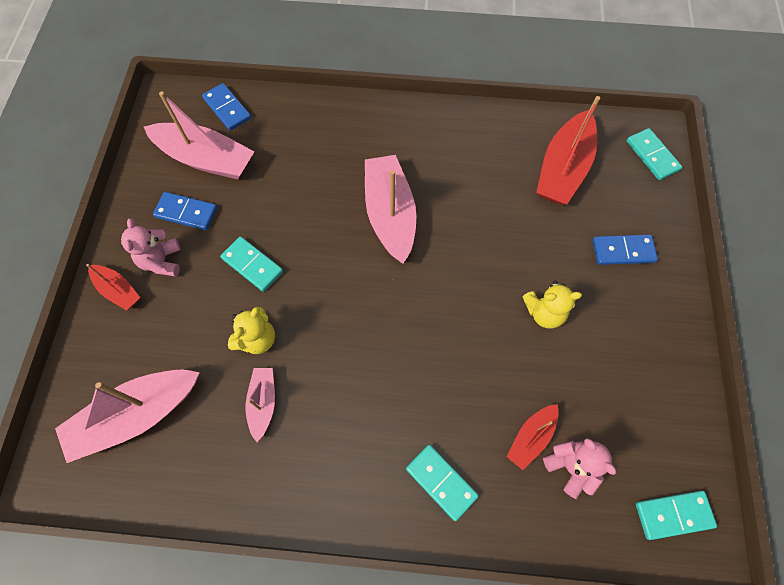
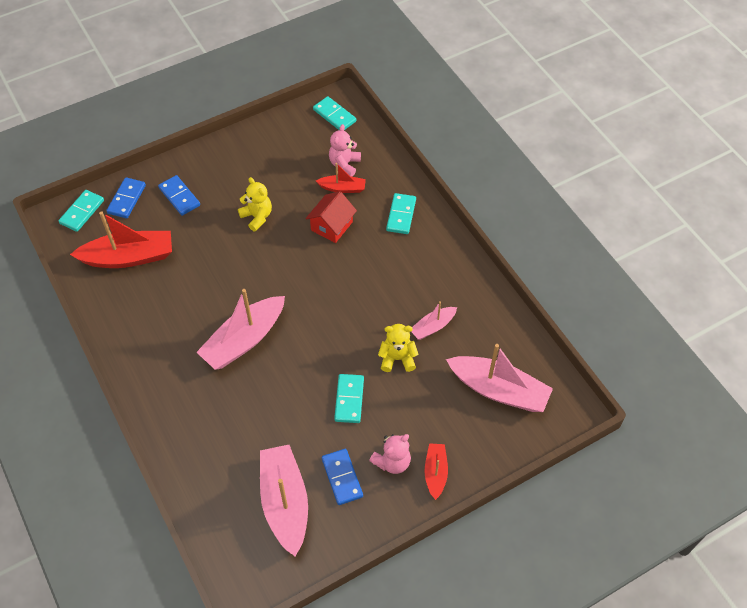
camera: 125 degrees left, 10 degrees down
blue domino [202,83,251,131] -> blue domino moved to [106,177,146,218]
none -> red house [305,191,357,243]

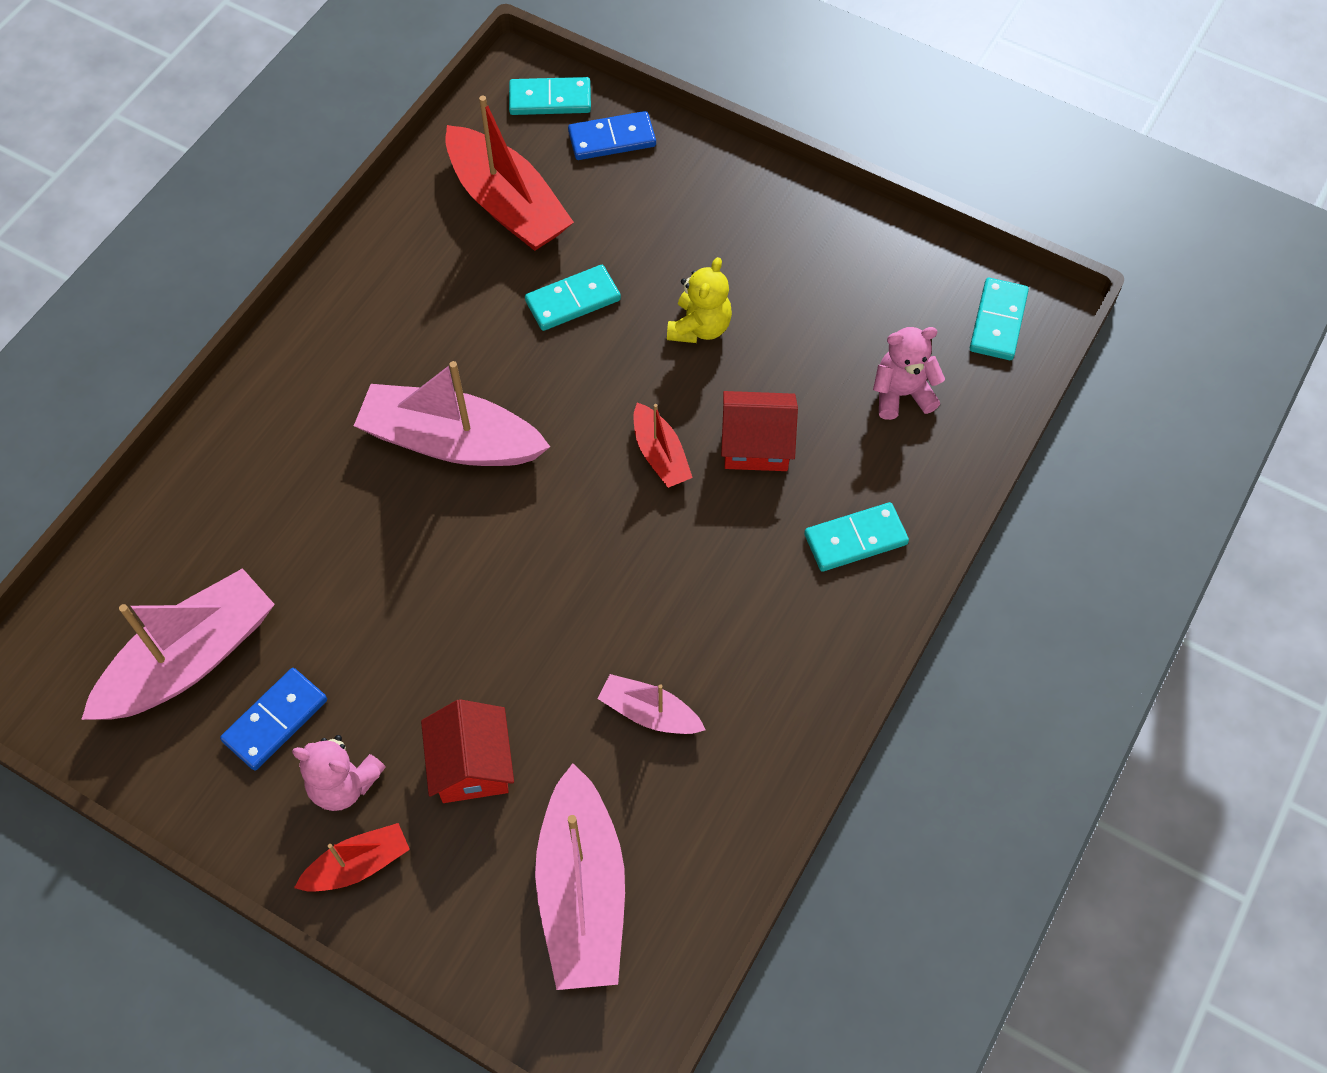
camera: 60 degrees right, 5 degrees up
blue domino [158,175,200,216] -> none
red boat [316,163,366,193] -> red boat moved to [634,402,693,488]
turquoise domino [334,374,364,423] -> turquoise domino moved to [525,265,621,331]
yellow teddy bear [378,324,419,372] -> none
none -> red house [421,699,514,803]

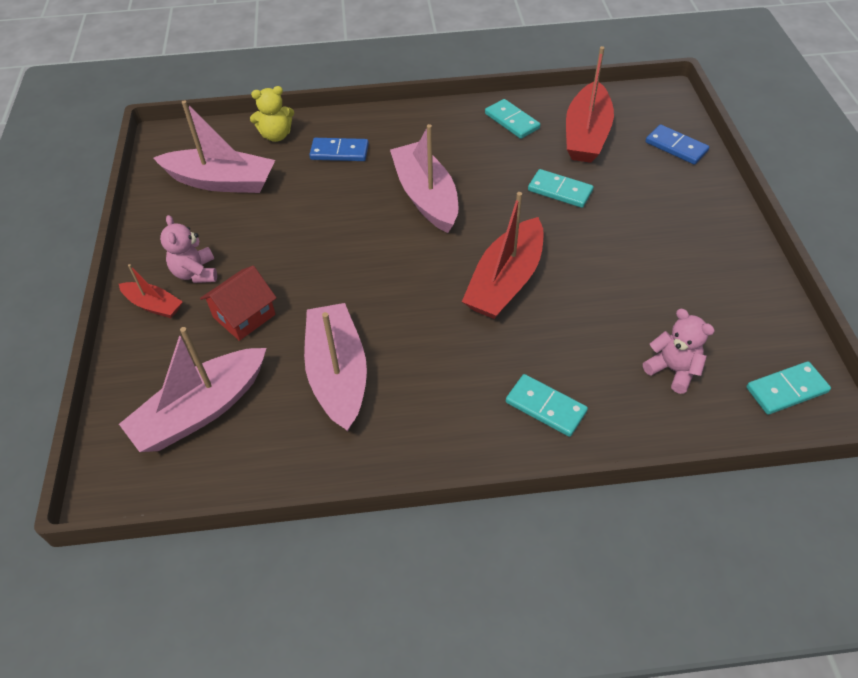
camera: 55 degrees right, 10 degrees down
blue domino [220,668,327,771] -> blue domino moved to [309,138,369,161]
turquoise domino [509,77,591,115] -> turquoise domino moved to [485,99,540,139]
pink boat [598,674,706,734] -> pink boat [304,303,367,431], size x1.90
red boat [634,402,693,488] -> red boat [462,192,544,319], size x1.90
yellow teddy bear [667,257,732,343] -> yellow teddy bear moved to [250,86,294,142]
red house [721,391,798,471] -> none

